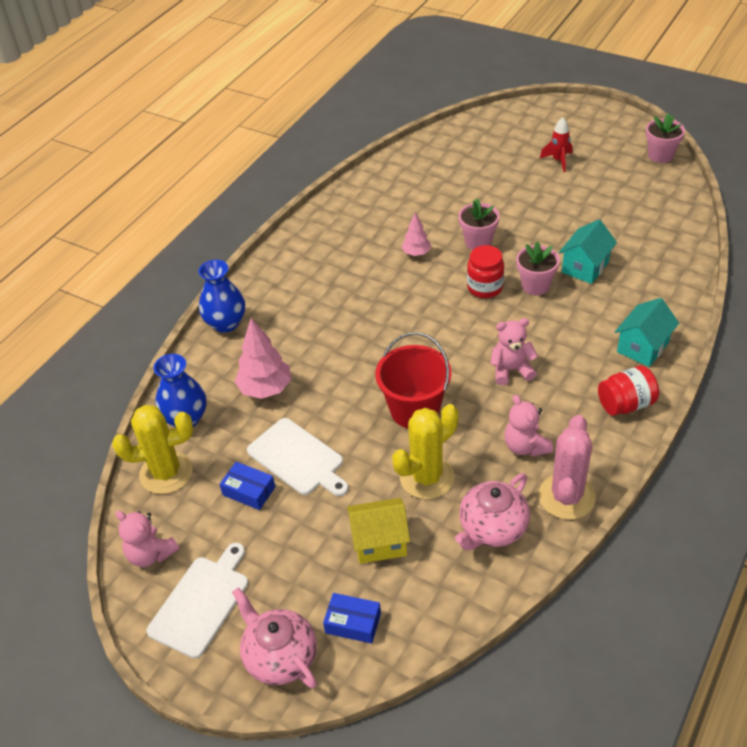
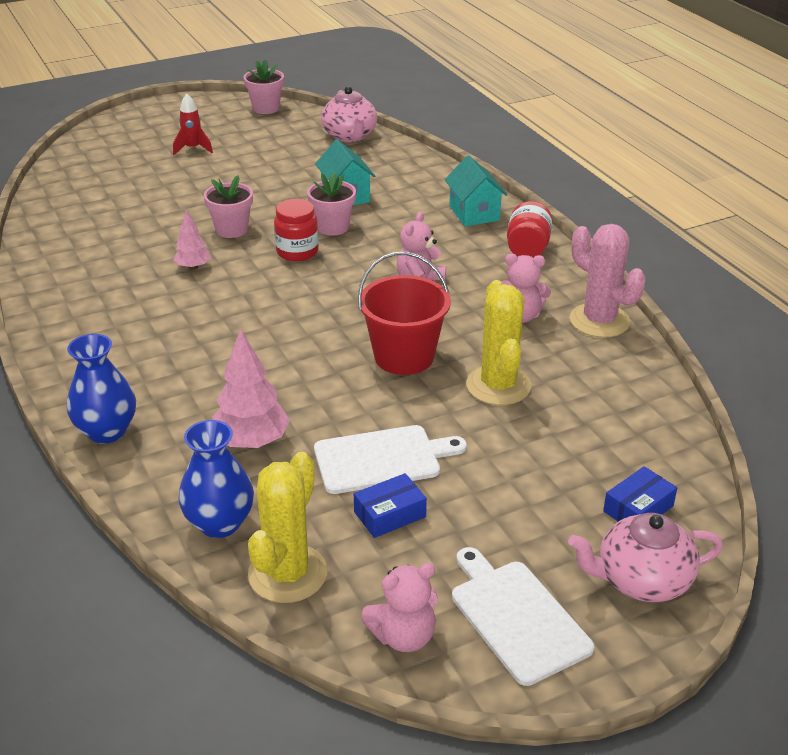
camera: 60 degrees left, 10 degrees down
yellow house [347,498,410,564] -> none
pink teapot [455,473,530,550] -> pink teapot moved to [321,86,377,142]

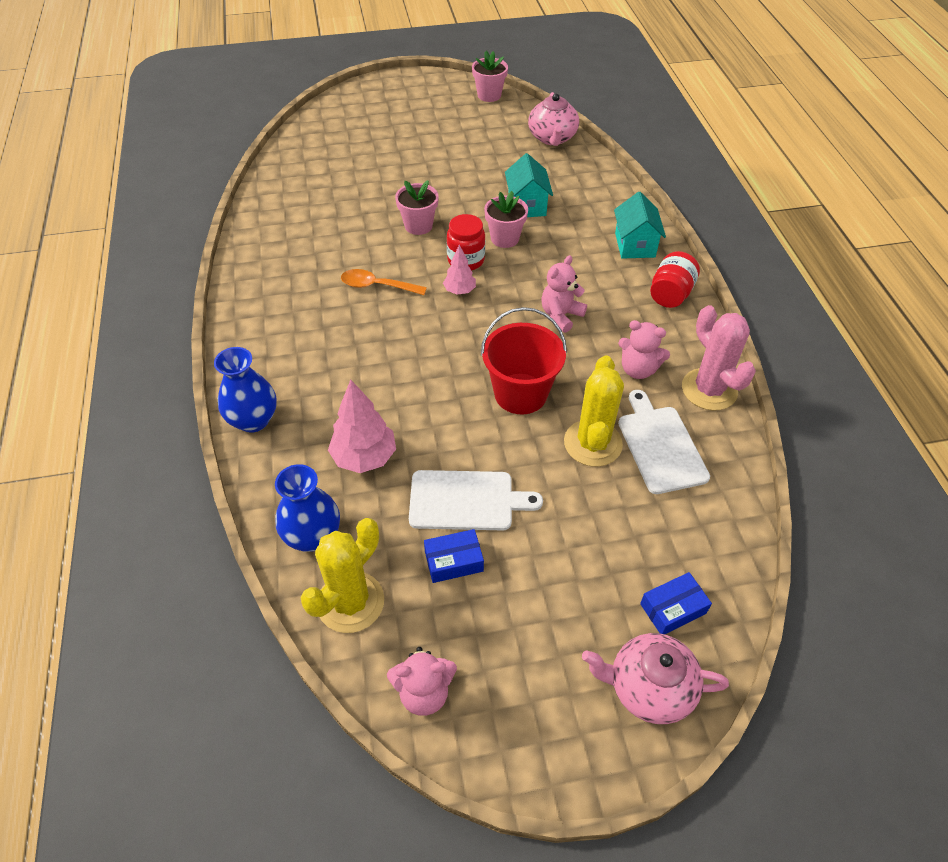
camera: 15 degrees right, 15 degrees up
red rocket [173,93,213,155] -> none
pink tree [173,209,211,270] -> pink tree moved to [443,245,476,295]
white cutting board [452,547,594,686] -> white cutting board moved to [618,390,710,494]
none -> orange spoon [341,269,427,295]

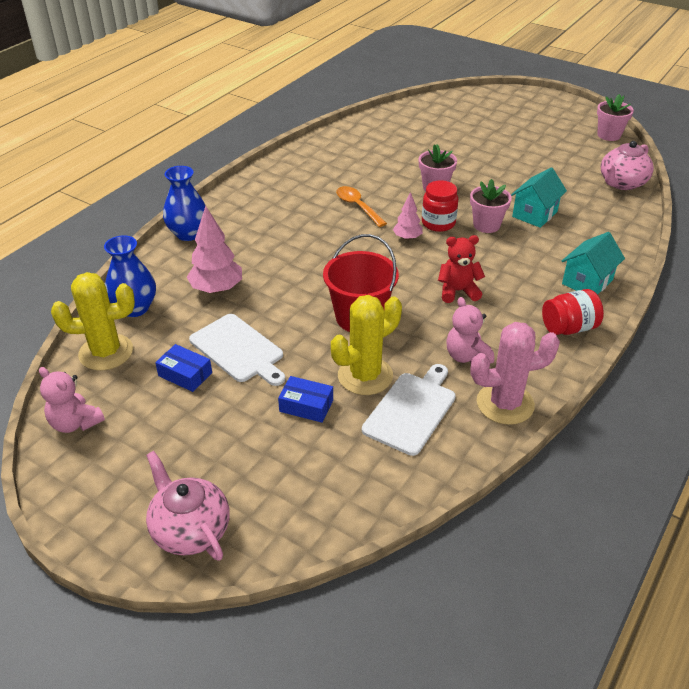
camera: 45 degrees right, 10 degrees down
pink teddy bear [541,255,587,333] -> red teddy bear [438,235,485,303]
blue box [640,572,712,634] -> blue box moved to [278,376,333,423]
pink cactus [682,305,756,411] -> pink cactus turned 60 degrees clockwise [471,322,560,425]

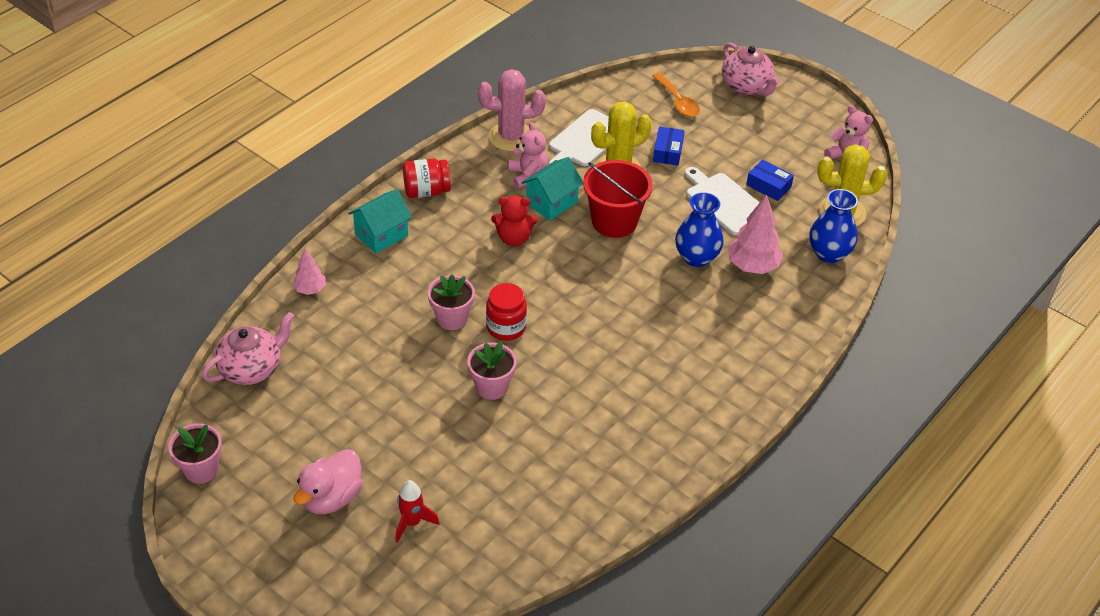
camera: 175 degrees left, 5 degrees up
blue vase [163,166,206,241] -> blue vase moved to [675,193,724,267]
blue box [278,376,333,423] -> blue box turned 75 degrees clockwise [653,126,685,165]
orange spoon [336,186,387,227] -> orange spoon moved to [653,73,700,117]
pink tree [393,192,423,240] -> pink tree moved to [292,248,326,295]
turquoise house [511,167,567,228] -> turquoise house moved to [521,157,583,221]
none -> pink duck [294,449,363,514]
none -> red rocket [395,480,440,543]

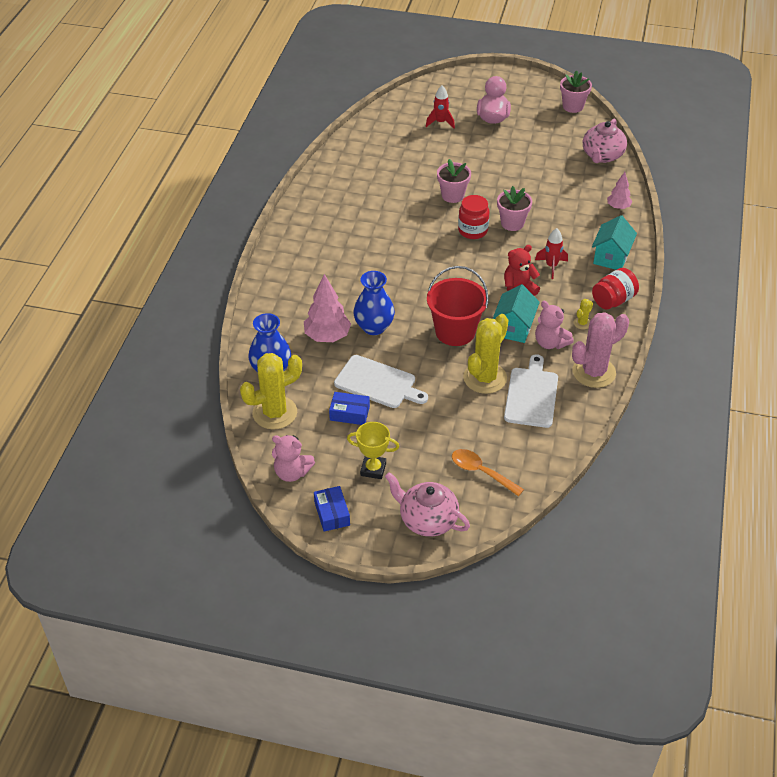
camera: 155 degrees right, 0 degrees up
blue box [653,126,685,165] -> blue box moved to [314,486,350,532]
none -> yellow trophy [347,422,399,479]
none -> red rocket [535,228,568,279]
none -> yellow cactus [574,299,593,329]

